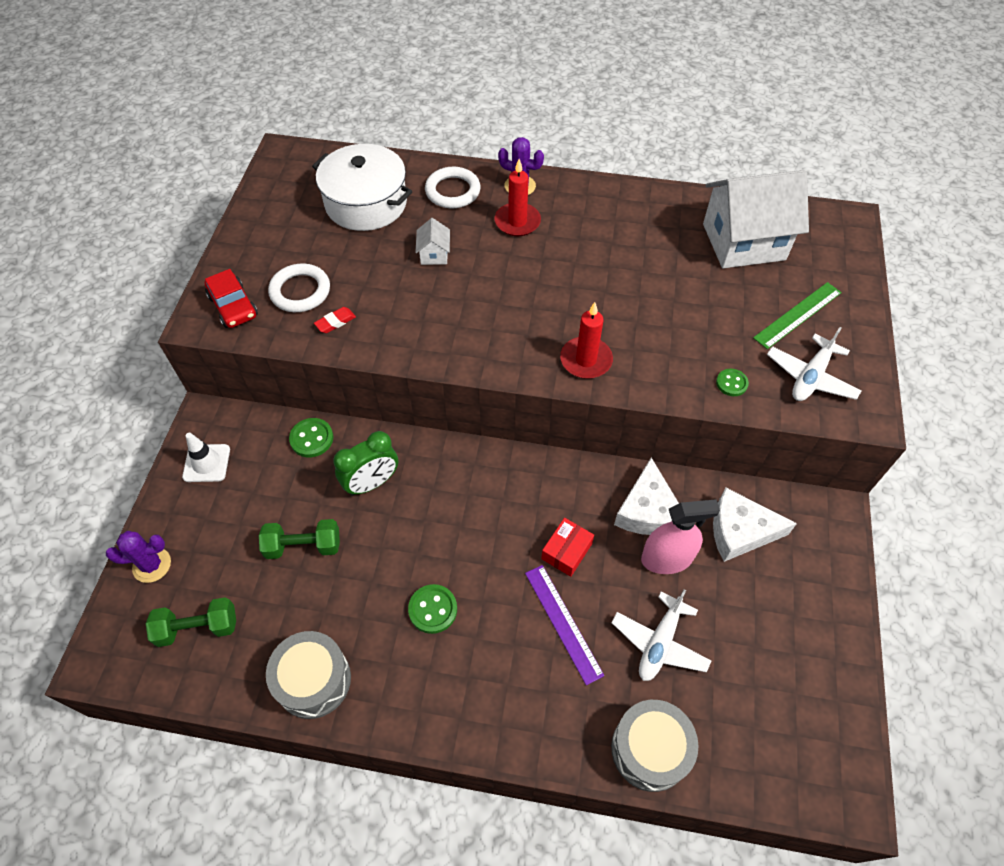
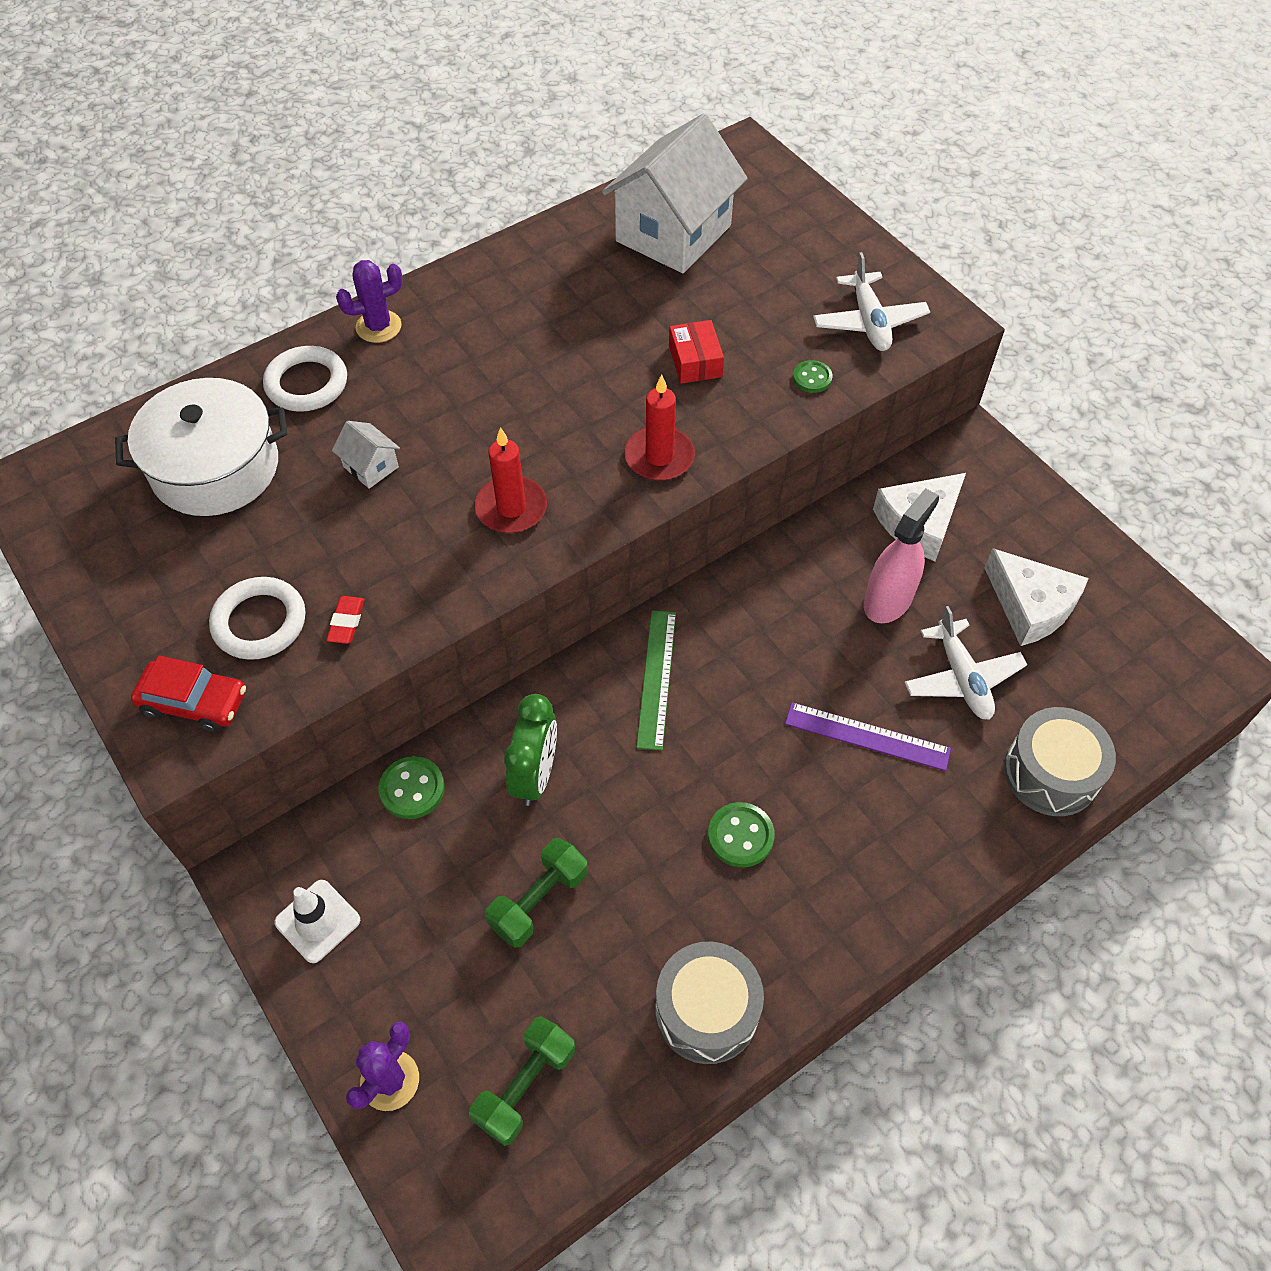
camera: 45 degrees left, 0 degrees up
red candle [494,159,541,236] -> red candle moved to [475,427,547,533]
red box [541,518,594,577] -> red box moved to [669,320,724,384]
white cheese [614,458,679,535] -> white cheese moved to [984,548,1089,646]
green ruler [753,282,842,349] -> green ruler moved to [636,610,676,751]

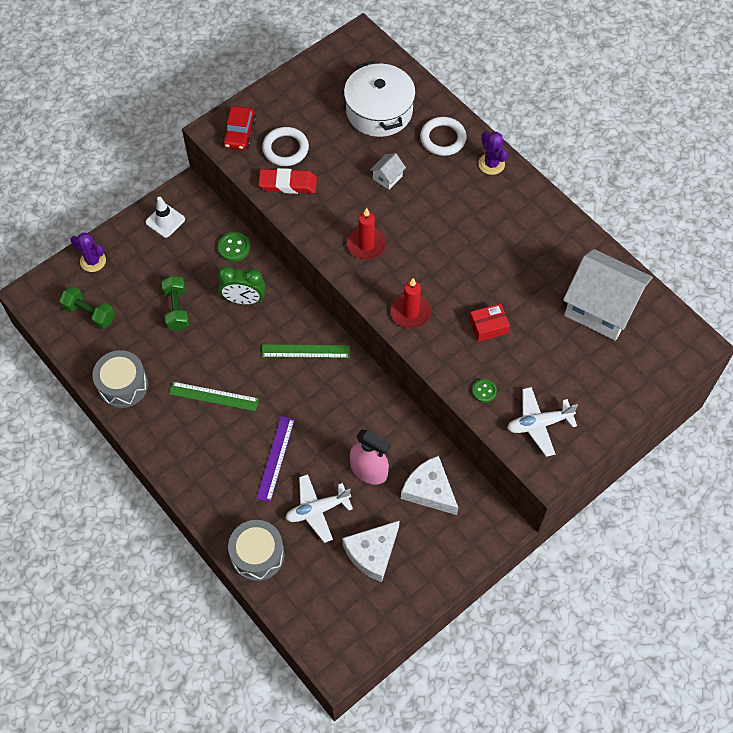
camera: 85 degrees right, 5 degrees up
red eraser [326,596,364,644] -> red eraser [258,168,317,194], size x1.88
green dumbbell [485,838,588,948] -> green dumbbell turned 45 degrees clockwise [162,275,189,331]
green button [708,802,775,868] -> green ruler [169,382,259,411]

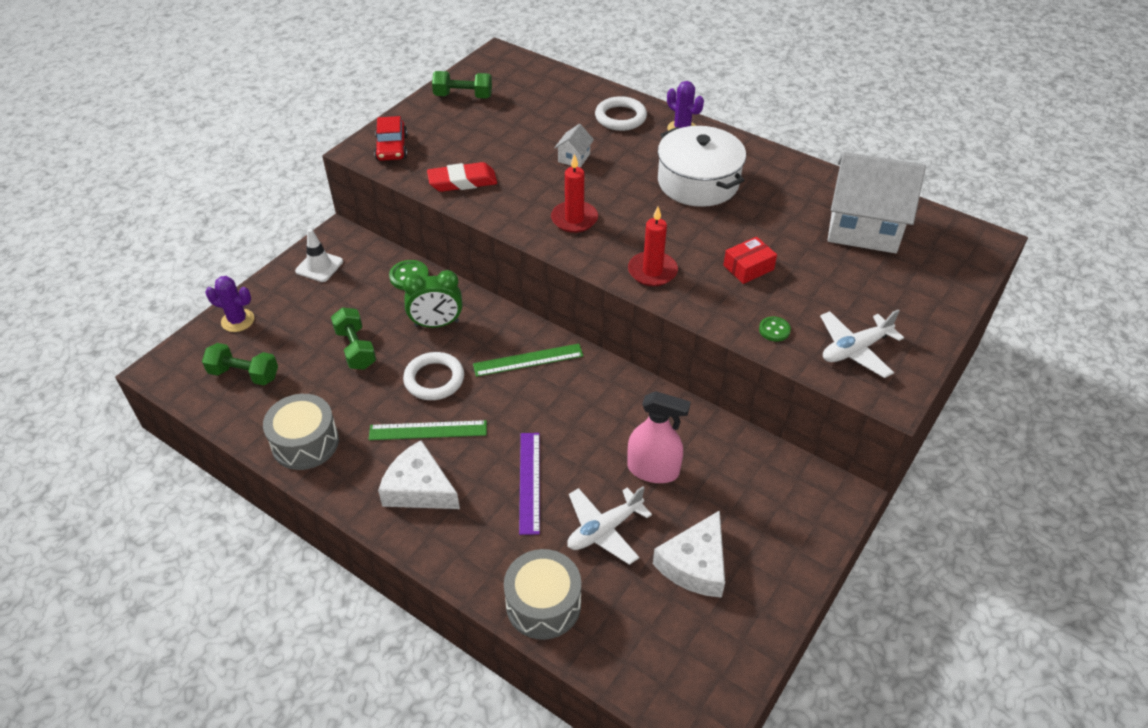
camera: 15 degrees left, 15 degrees down
white ring [262,127,309,166] -> white ring moved to [403,352,464,400]
white pot [344,61,416,137] -> white pot moved to [658,126,746,207]
white cheese [401,455,458,515] -> white cheese moved to [378,440,460,509]
none -> green dumbbell [432,71,492,98]

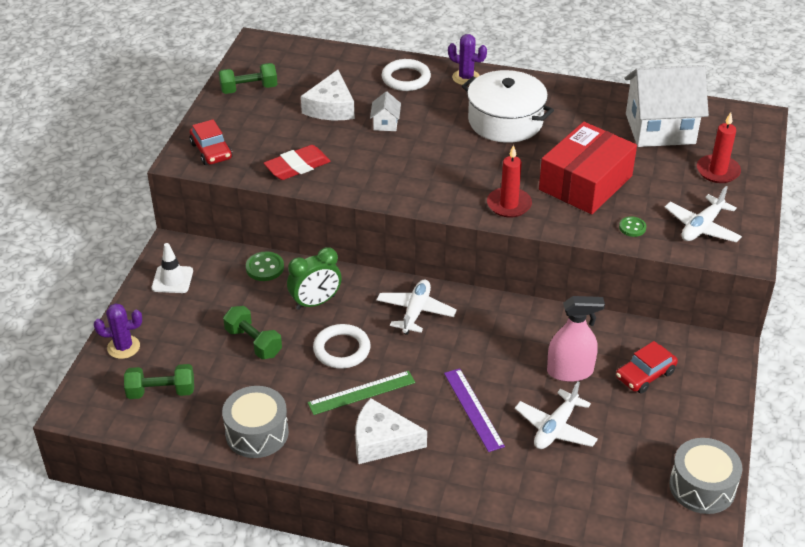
camera: 20 degrees left, 5 degrees down
green ruler [473,344,583,377] -> white plane [377,280,457,335]
grey drum [504,549,581,640] -> grey drum moved to [669,438,743,514]
red candle [551,154,598,233] -> red candle moved to [697,112,741,183]
white cheese [653,510,725,598] -> white cheese moved to [301,70,355,120]
red box [723,237,777,284] -> red box [539,122,637,214], size x2.19
none -> red car [616,341,678,394]

